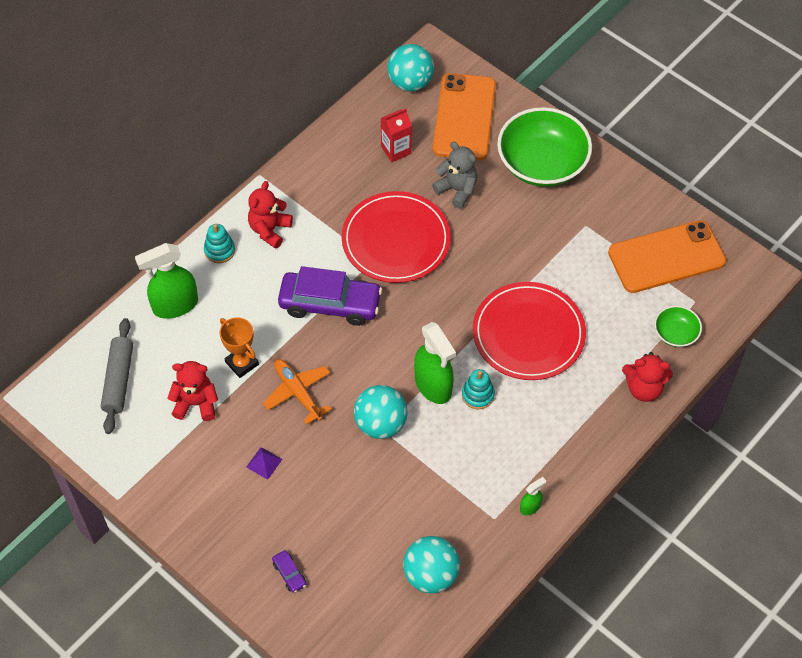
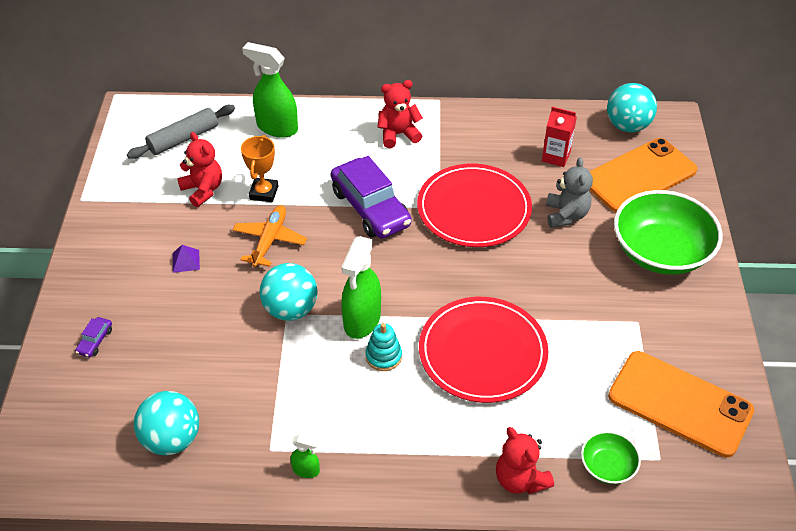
camera: 50 degrees right, 10 degrees down
turquoise stacking toy [204,224,235,263] -> none

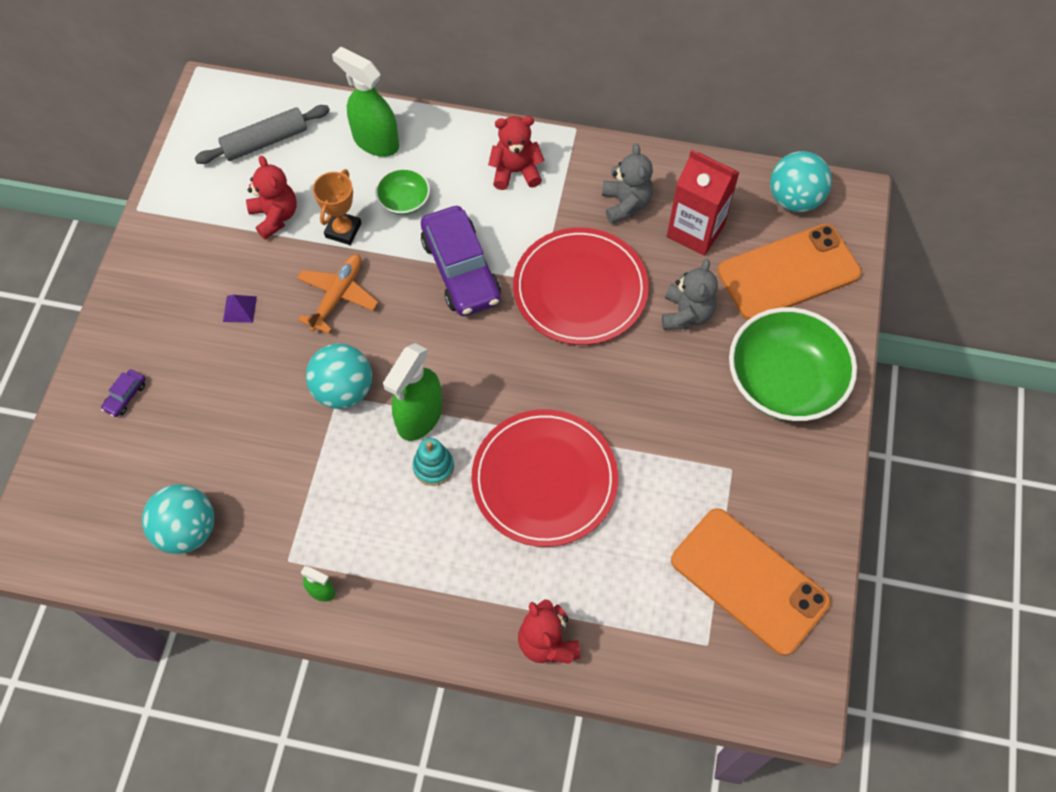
camera: 10 degrees right, 15 degrees up
red carton [542,107,577,167] -> red carton [667,150,740,256], size x1.54
green bowl [581,431,641,484] -> green bowl moved to [375,168,430,215]
none -> grey teddy bear [602,144,653,224]

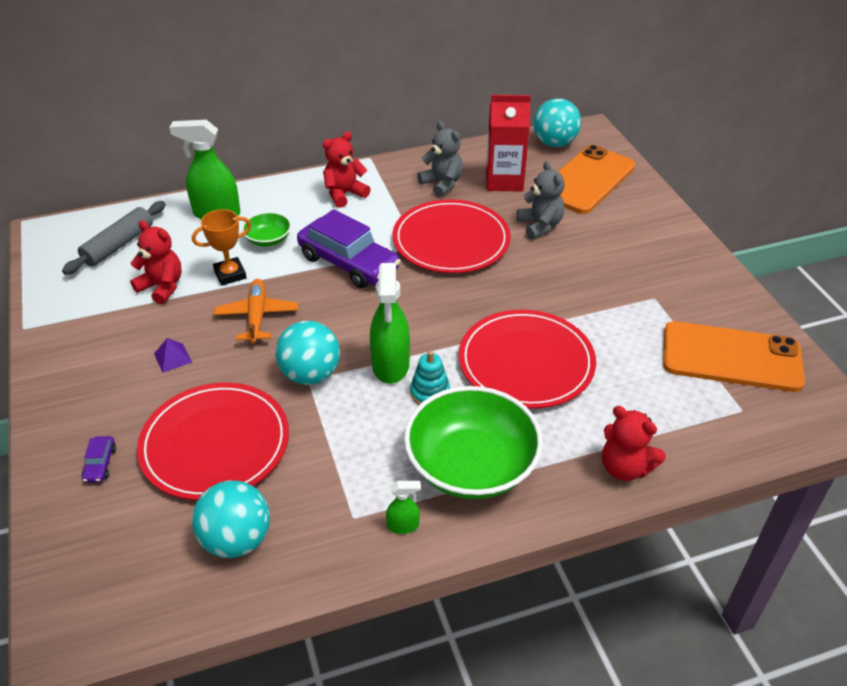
camera: 30 degrees left, 20 degrees down
orange trophy [313,169,362,245] -> orange trophy turned 75 degrees clockwise [192,209,251,286]
green bowl [729,307,857,421] -> green bowl moved to [404,386,543,499]
none -> red plate [137,383,289,500]

